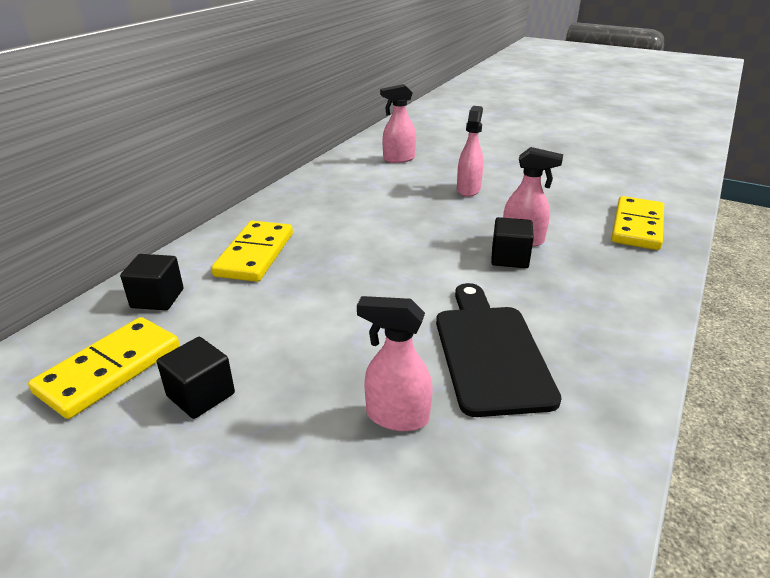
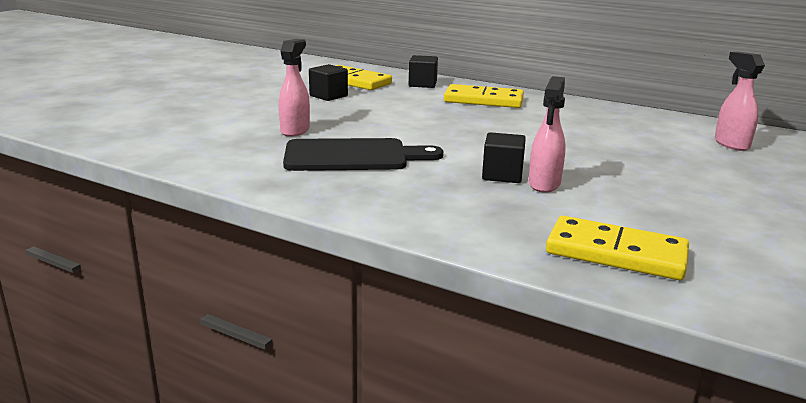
camera: 90 degrees right, 10 degrees down
pink spray bottle [457,106,484,197] -> none

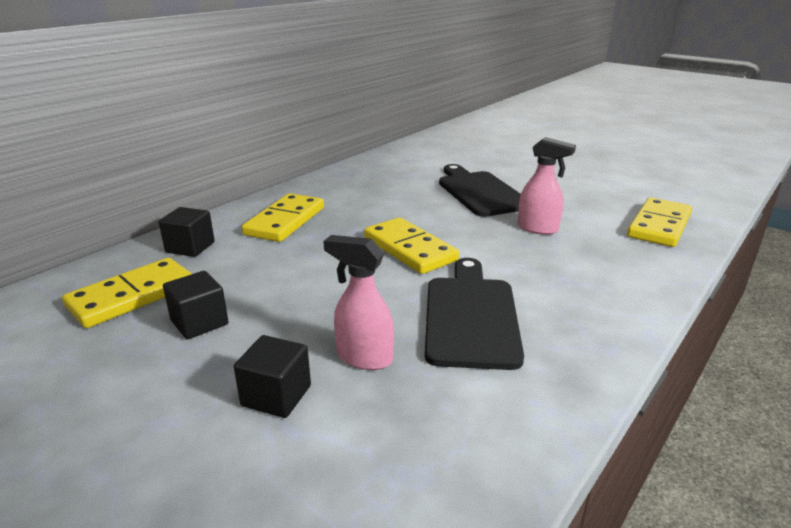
camera: 80 degrees left, 5 degrees up
black cube [482,132,526,183] -> black cube moved to [234,335,311,418]
pink spray bottle [715,52,765,151] -> none
none -> yellow domino [364,217,459,274]
none -> black cutting board [439,164,521,217]

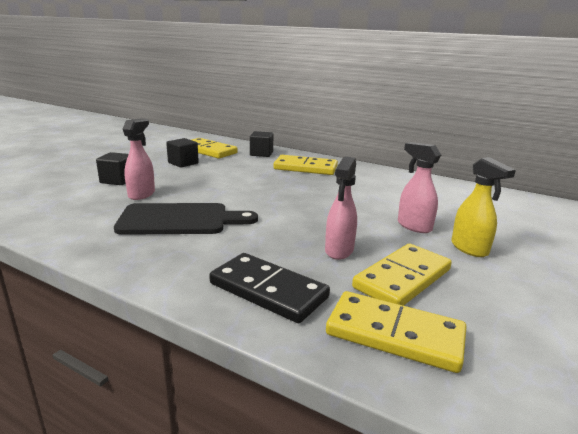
camera: 80 degrees right, 5 degrees down
yellow domino [364,217,459,274] -> yellow domino moved to [352,244,452,306]
black cutting board [439,164,521,217] -> pink spray bottle [398,142,441,233]
none -> black domino [209,253,330,323]
none -> yellow spray bottle [451,157,516,257]

